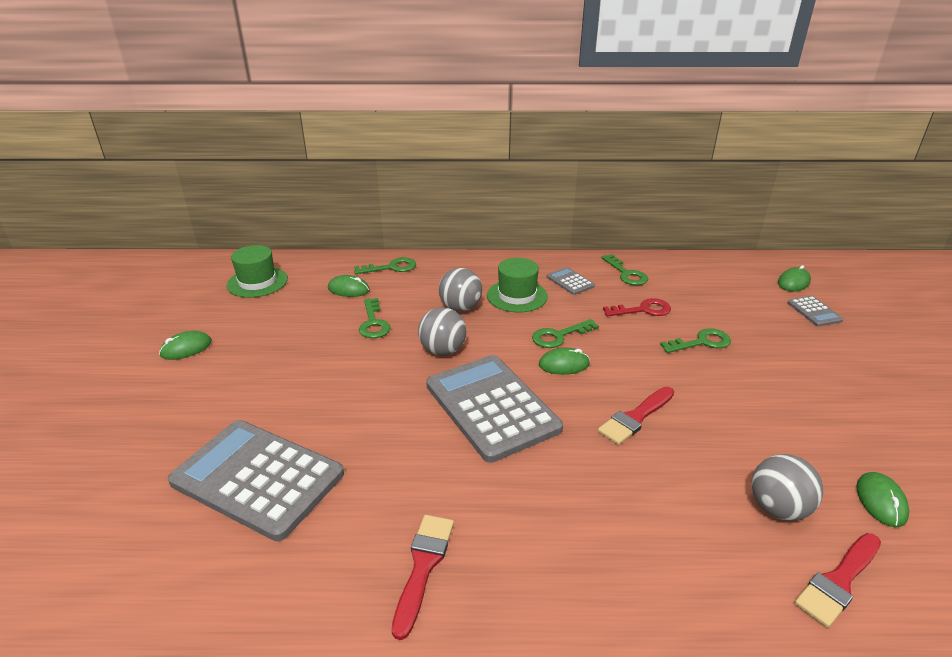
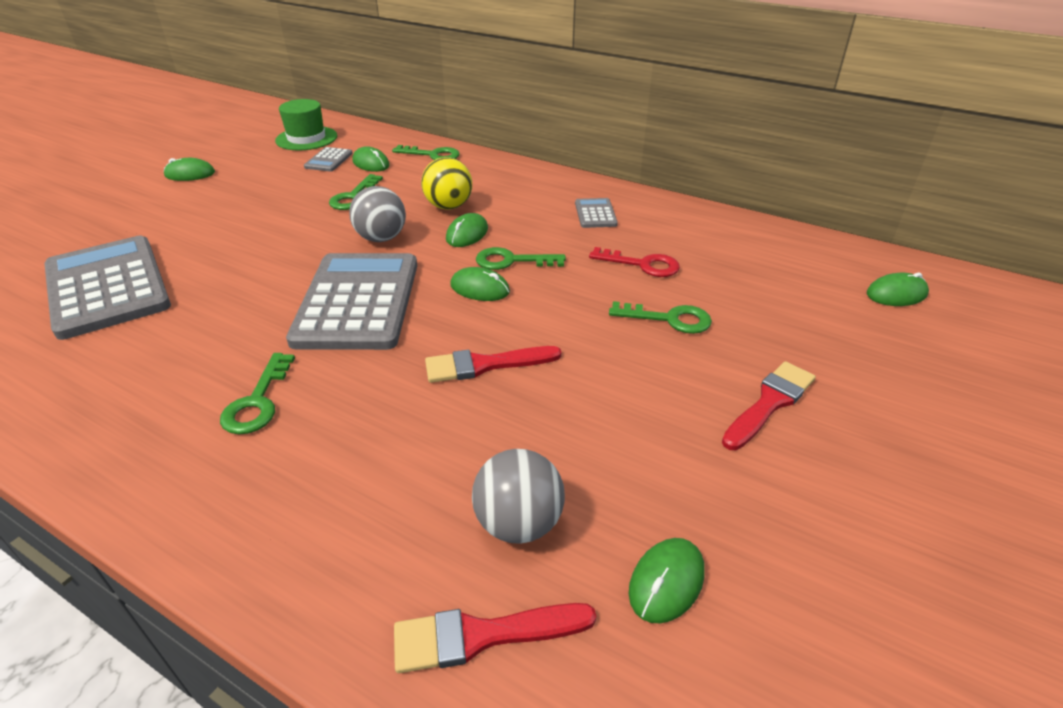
camera: 30 degrees right, 5 degrees up
red brush [392,515,454,640] -> red brush moved to [722,361,816,450]
grey ball [439,268,482,312] -> yellow ball [421,157,472,210]
green hat [487,258,548,312] -> none
green key [601,254,648,285] -> green key moved to [220,353,295,434]
grey calculator [788,296,843,327] -> grey calculator moved to [304,147,353,172]
none -> green mouse [446,213,488,247]

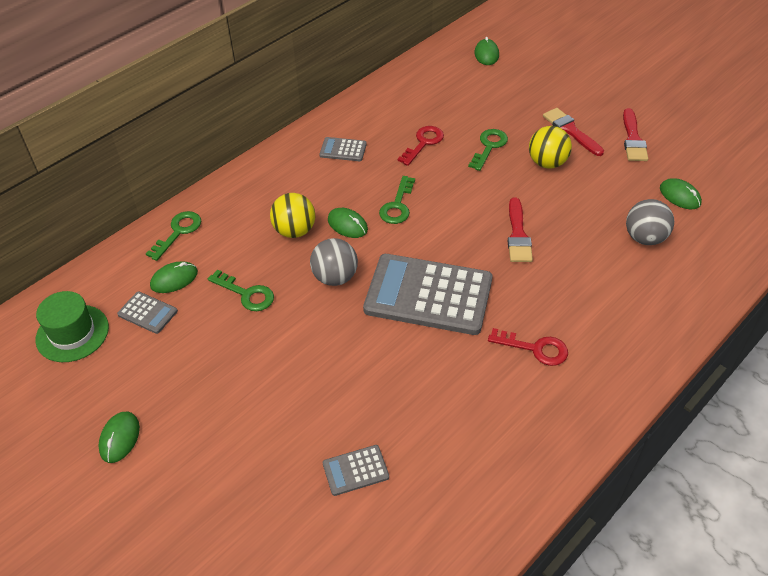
camera: 75 degrees left, 10 degrees up
grey calculator [44,236,171,340] -> grey calculator [323,445,389,496], size x0.43
green key [220,353,295,434] -> red key [488,328,568,366]
red brush [394,603,596,673] -> red brush moved to [623,108,648,161]
green mouse [450,267,510,301] -> none
none -> yellow ball [529,126,572,169]

